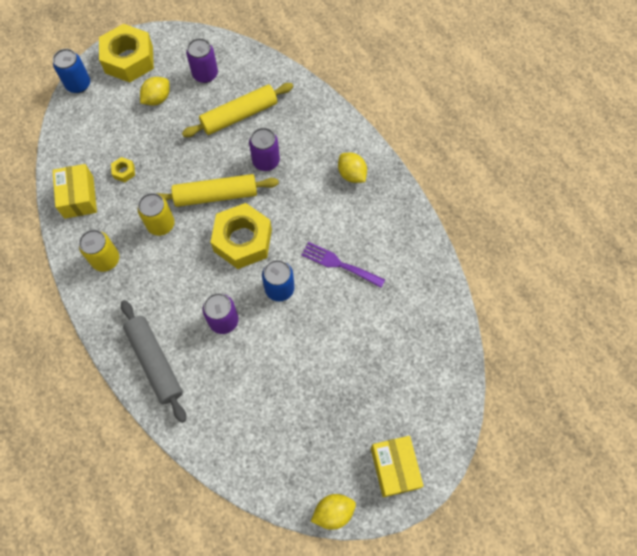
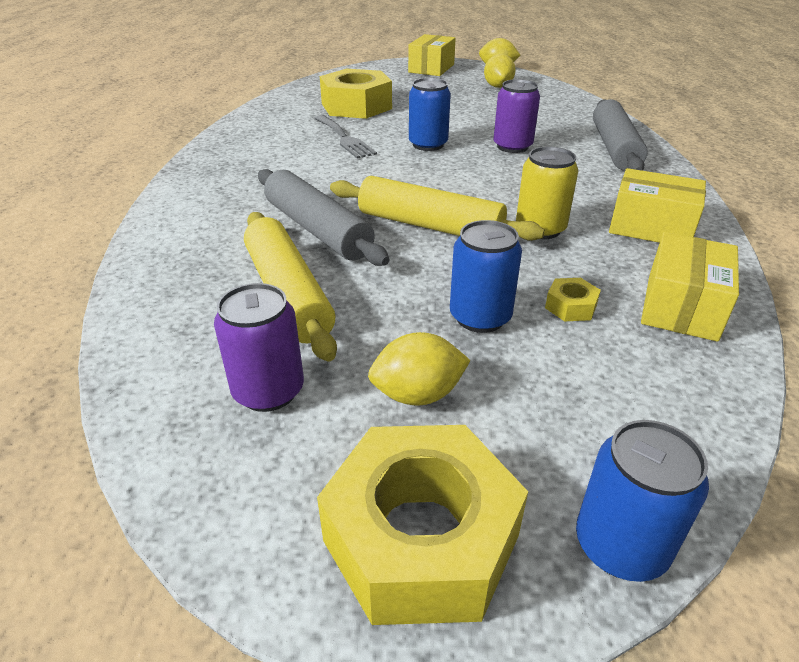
camera: 145 degrees left, 30 degrees down
yellow can [79,230,119,272] -> yellow box [609,168,706,243]
yellow rolling pin [182,83,293,137] -> yellow rolling pin turned 60 degrees clockwise [244,212,337,362]
yellow nut [210,203,272,269] -> yellow nut moved to [320,69,392,119]
purple can [249,128,280,171] -> grey rolling pin [258,169,389,266]
purple fork [301,242,385,288] -> grey fork [315,115,377,159]
yellow lemon [338,153,367,183] -> yellow lemon moved to [484,54,516,88]
none -> blue can [450,220,522,333]

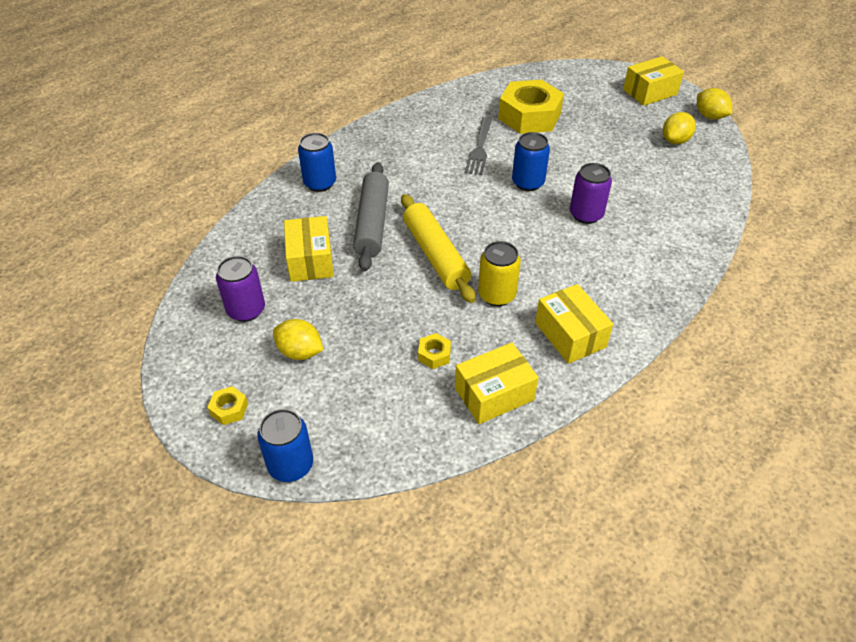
camera: 40 degrees right, 10 degrees up
yellow rolling pin [244,212,337,362] -> yellow box [284,216,334,282]
yellow nut [317,425,528,625] -> yellow nut [207,386,248,425], size x0.41
blue can [450,220,522,333] -> blue can moved to [298,133,336,192]
grey rolling pin [593,99,648,171] -> none

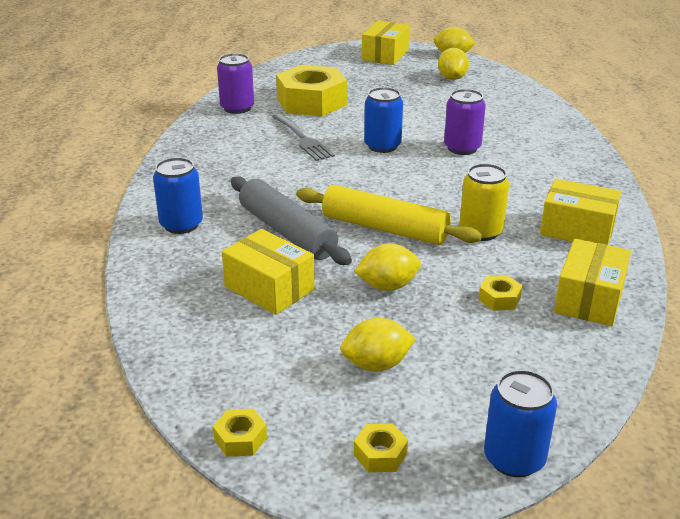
camera: 40 degrees left, 15 degrees down
purple can [216,256,265,322] -> purple can moved to [217,53,254,114]
none -> yellow nut [213,409,267,457]
none -> yellow lemon [354,243,421,291]

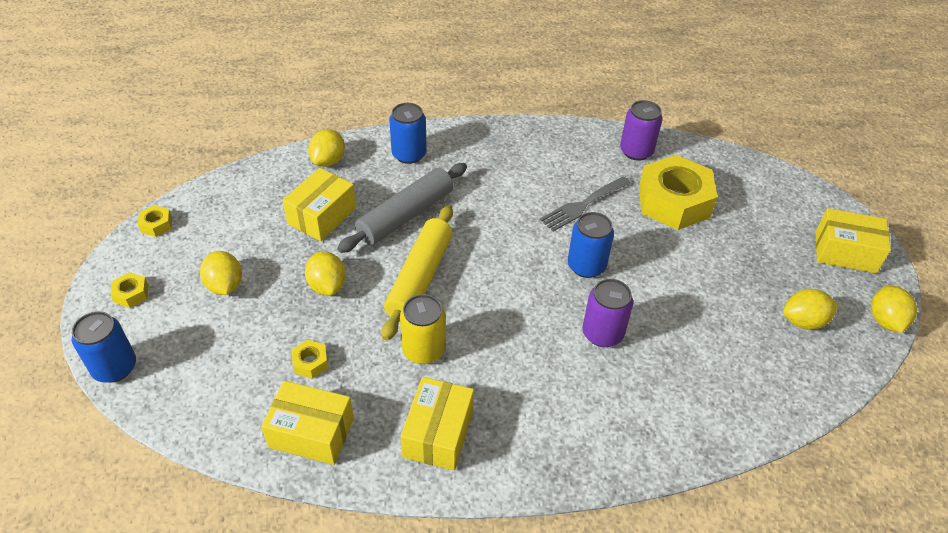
camera: 80 degrees right, 15 degrees up
none -> yellow lemon [308,129,345,167]

